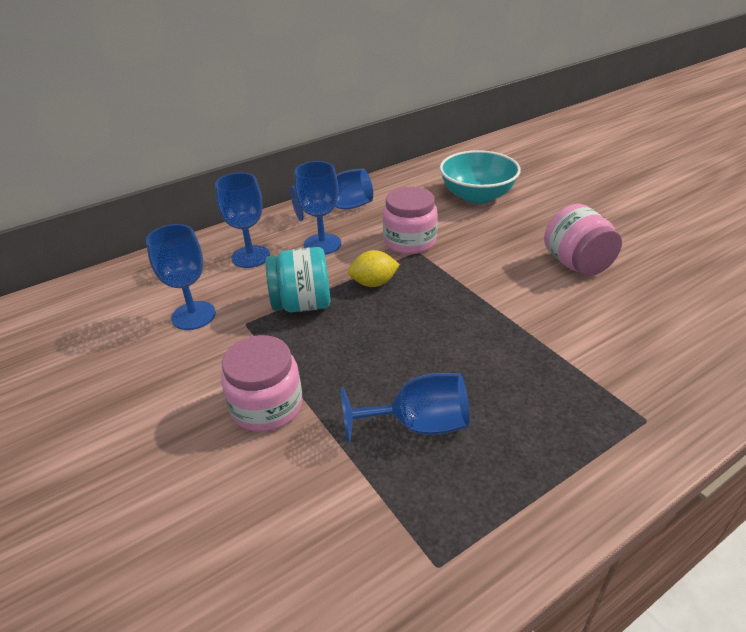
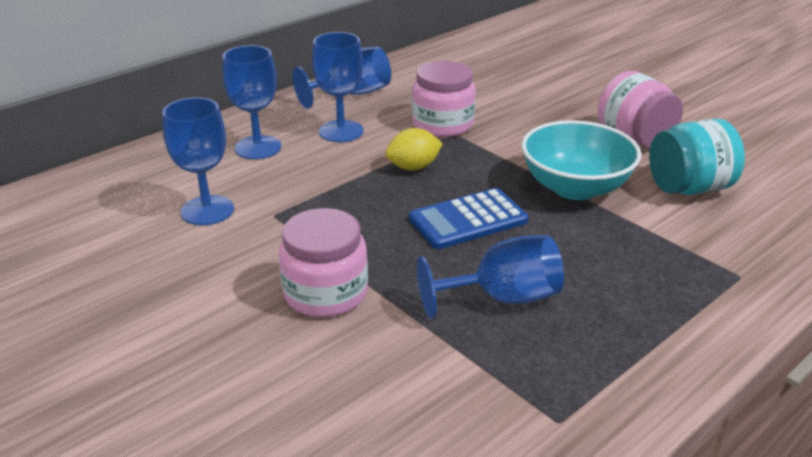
camera: 10 degrees left, 5 degrees down
turquoise jar [265,247,330,312] -> turquoise jar moved to [649,119,745,195]
turquoise bowl [440,150,521,204] -> turquoise bowl moved to [522,120,641,200]
none -> blue calculator [409,188,529,249]

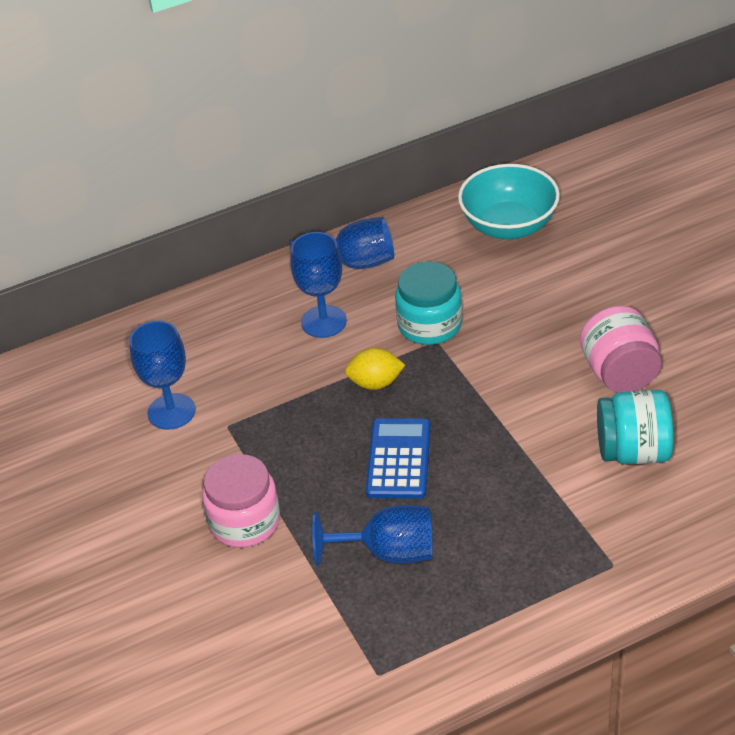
camera: 20 degrees right, 10 degrees up
blue goblet [222,45,281,159] -> none
blue calculator [409,188,529,249] -> blue calculator turned 105 degrees clockwise [366,418,431,499]
pink jar [412,61,476,137] -> turquoise jar [395,261,462,345]
turquoise bowl [522,120,641,200] -> turquoise bowl moved to [458,164,560,239]

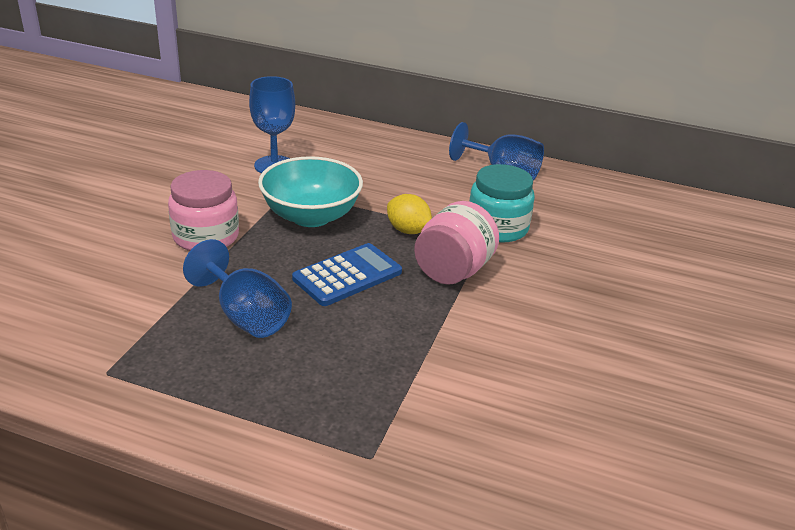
camera: 40 degrees right, 10 degrees down
blue goblet [290,232,347,338] -> none
turquoise bowl [458,164,560,239] -> turquoise bowl moved to [258,156,363,227]
pink jar [580,306,661,393] -> pink jar moved to [414,201,499,285]
turquoise jar [597,390,674,465] -> none

